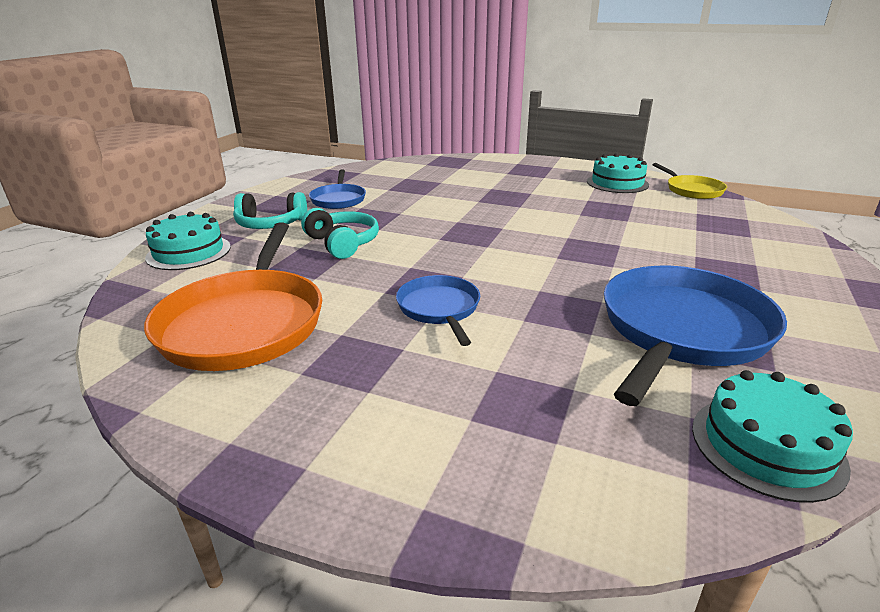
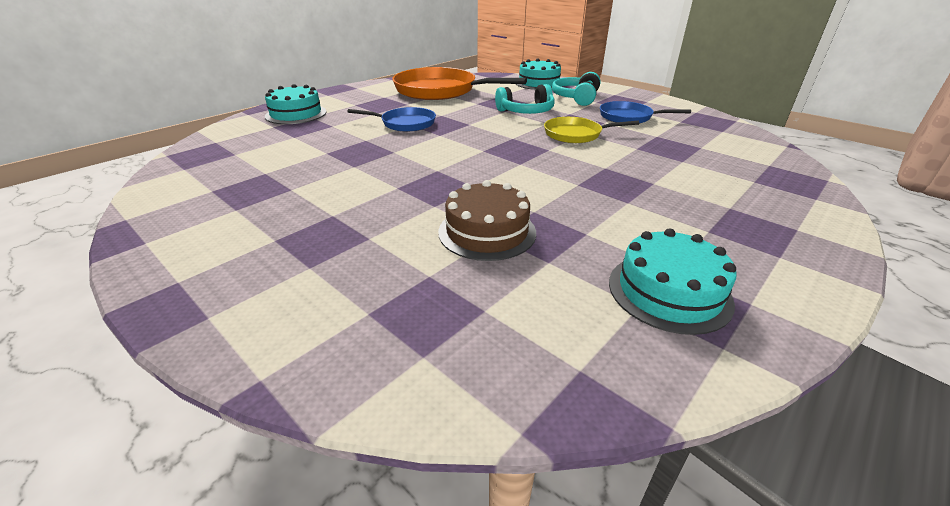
camera: 110 degrees right, 5 degrees up
blue pan [604,266,787,406] -> none
yellow pan [653,163,727,199] -> yellow pan moved to [544,117,639,143]
turquoise cake [692,370,853,503] -> turquoise cake moved to [265,84,327,124]
none -> brown cake [438,180,536,261]

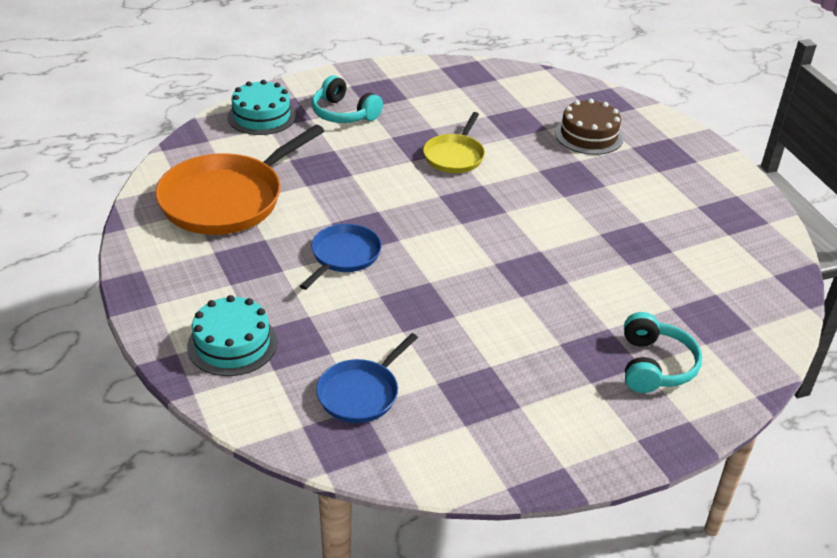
camera: 70 degrees left, 5 degrees up
brown cake [438,180,536,261] -> brown cake moved to [555,99,623,155]
turquoise headphones [495,84,554,114] -> turquoise headphones moved to [624,312,702,393]
blue pan [600,101,691,123] -> blue pan moved to [316,333,418,423]
turquoise cake [609,228,737,335] -> none

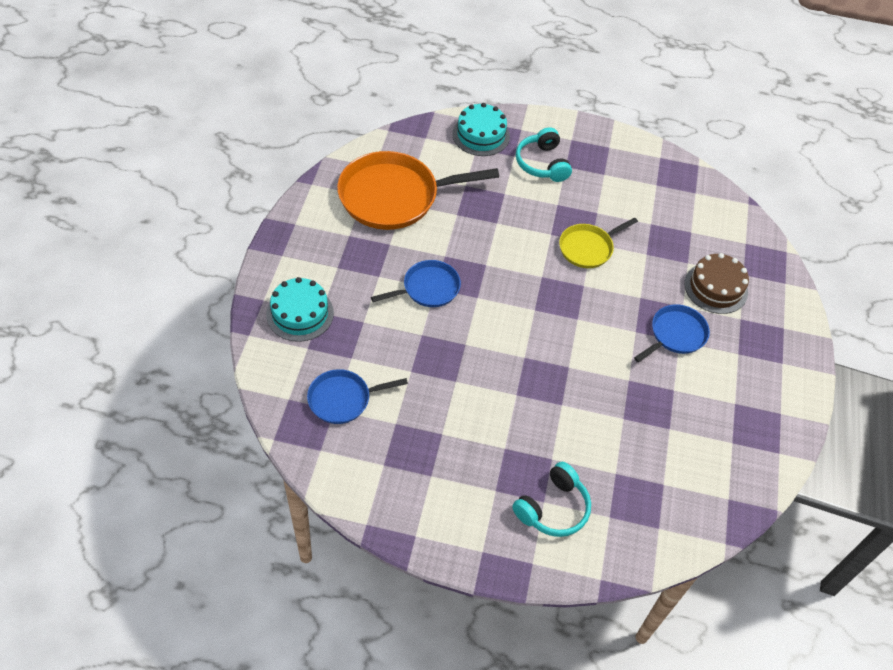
camera: 35 degrees right, 15 degrees up
none -> blue pan [634,304,710,362]

